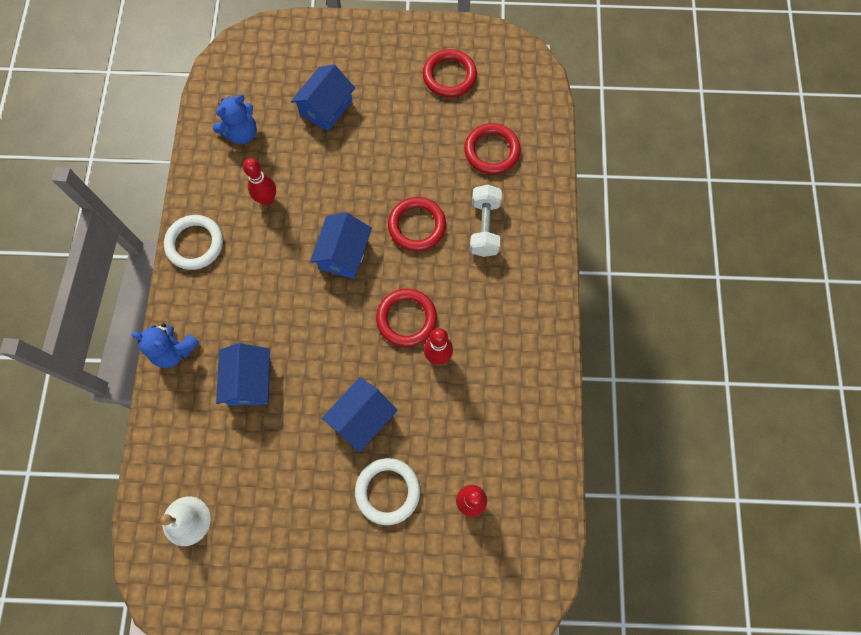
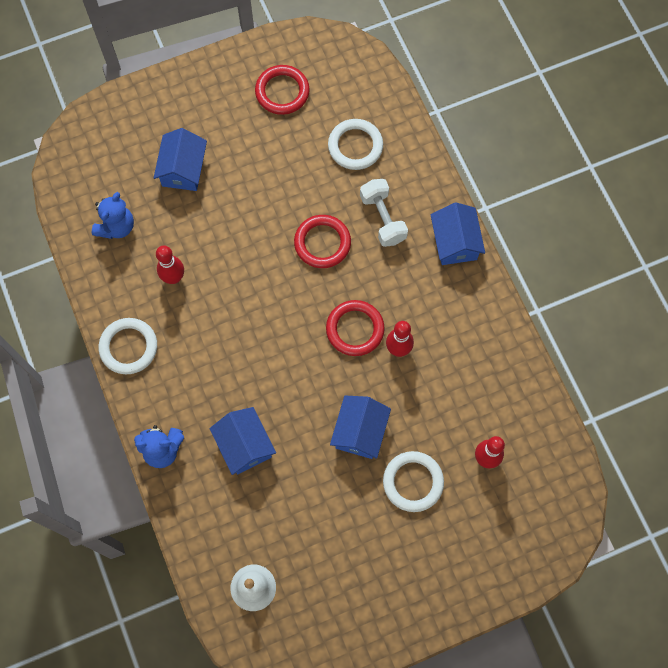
camera: 25 degrees left, 0 degrees up
blue house [310,212,372,279] -> blue house moved to [431,202,485,265]
red ring [464,123,521,175] -> white ring [328,119,383,170]

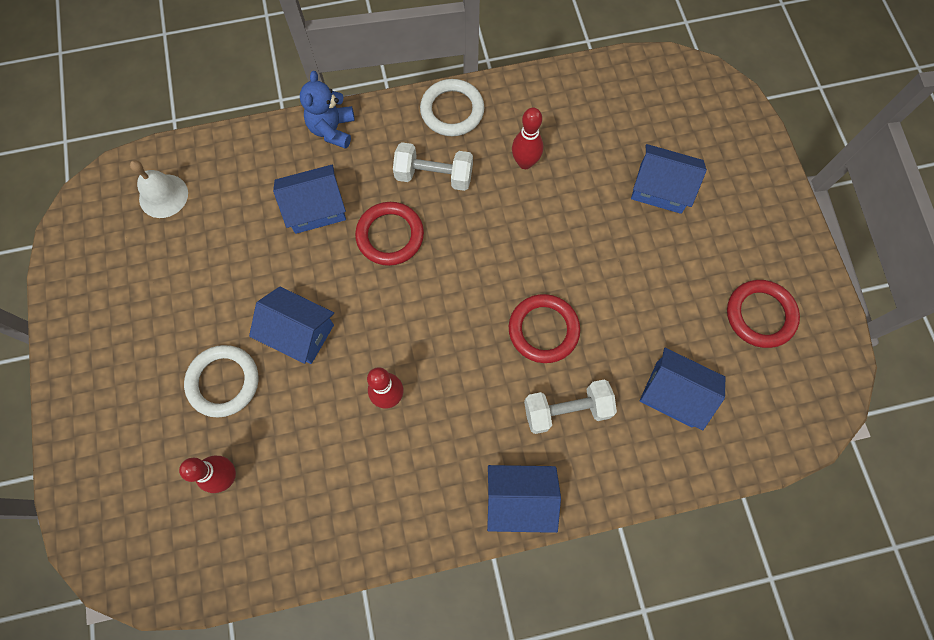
camera: 100 degrees right, 0 degrees up
blue teddy bear [92,192,134,239] -> none
red ring [326,300,385,356] -> red ring moved to [355,202,424,266]
white ring [328,119,383,170] -> blue house [640,348,725,430]
none -> white dumbbell [393,142,473,191]

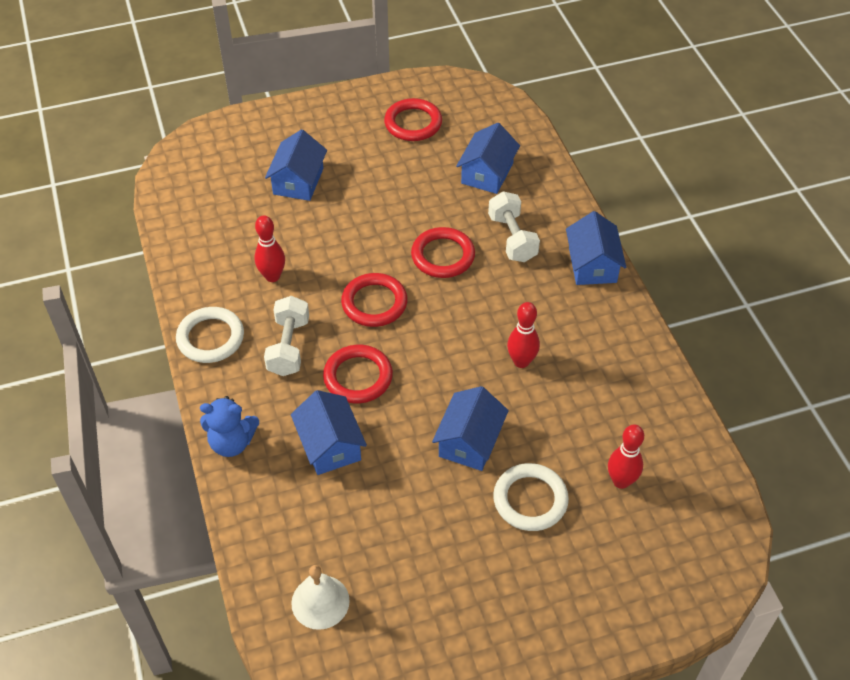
camera: 95 degrees left, 20 degrees down
none -> red ring [341,273,407,327]

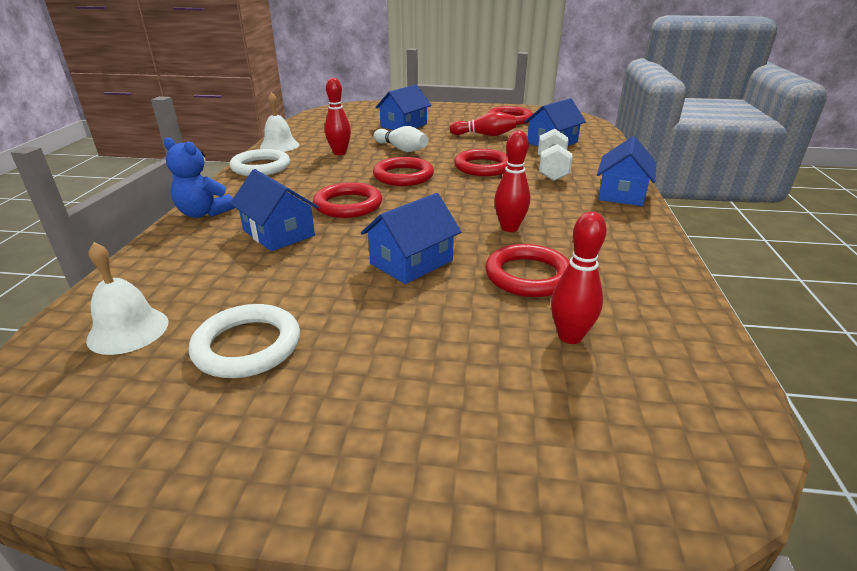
camera: 25 degrees right, 20 degrees down
white dumbbell [264,296,309,376] -> none
blue house [291,390,367,475] -> blue house turned 45 degrees counterclockwise [230,169,319,251]
white ring [493,463,569,531] -> white ring moved to [189,304,300,378]
none -> white bell [260,92,299,152]
none -> white bowling pin [374,126,428,152]
none -> red bowling pin [449,112,516,136]
none -> red ring [485,244,569,297]

